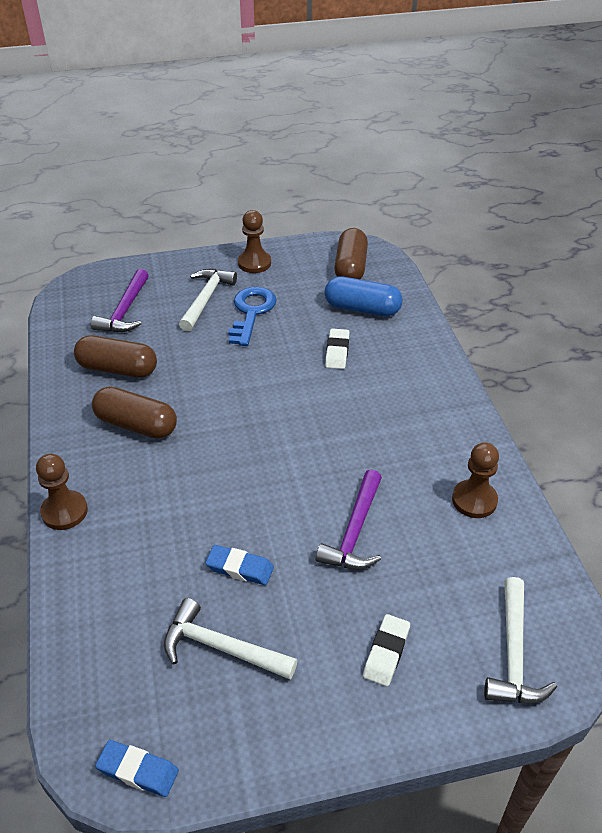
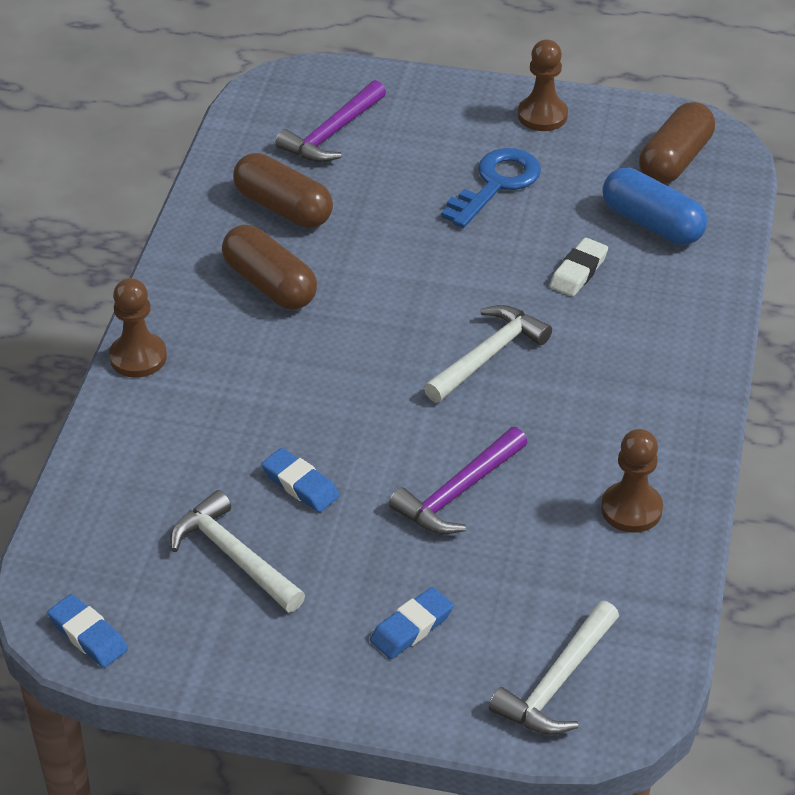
camera: 25 degrees right, 0 degrees up
white hammer [179,269,237,332] -> white hammer moved to [424,305,552,403]
white eraser [363,614,410,687] -> blue eraser [370,587,454,659]

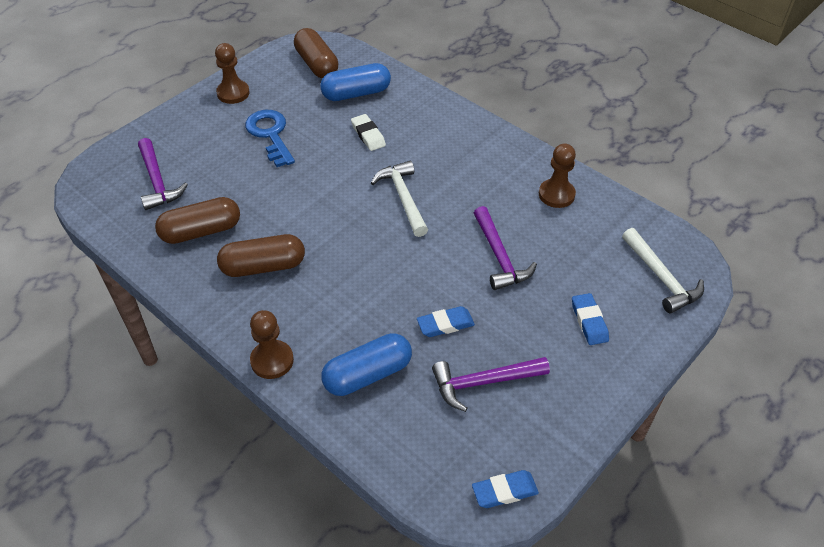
camera: 60 degrees left, 5 degrees up
white hammer [170,490,305,612] -> purple hammer [432,357,550,412]
none -> blue capsule [321,333,412,396]

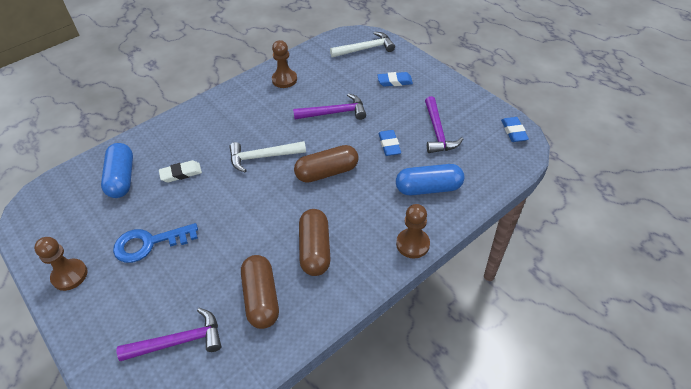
camera: 80 degrees left, 0 degrees up
brown capsule [294,28,338,78] -> brown capsule moved to [294,145,359,183]
blue capsule [321,333,412,396] -> blue capsule turned 75 degrees counterclockwise [396,164,464,195]

